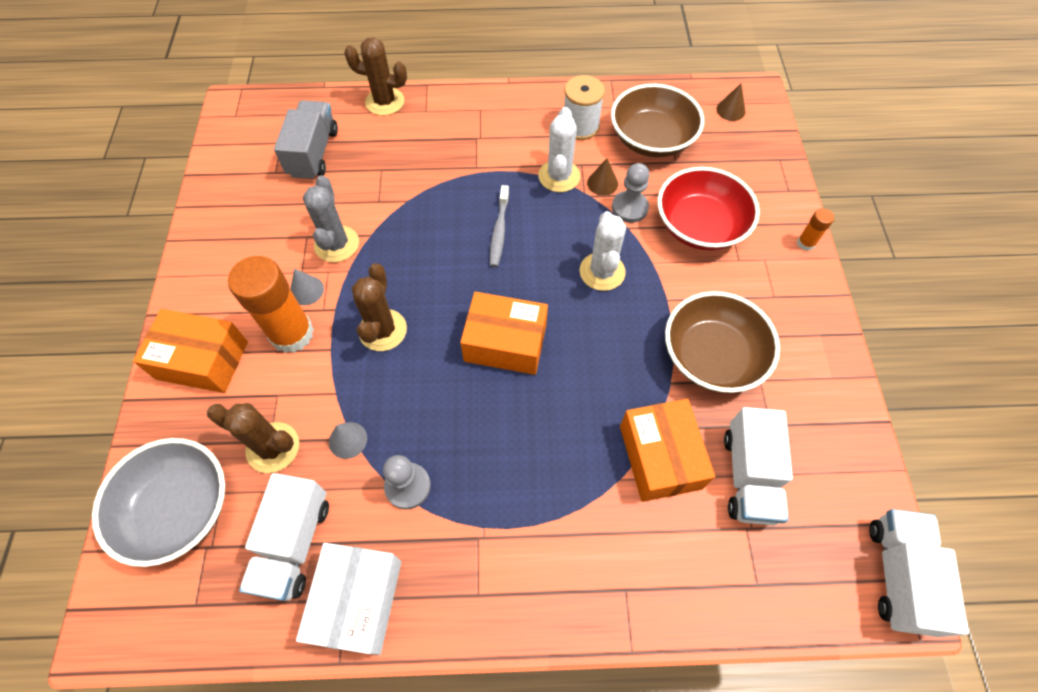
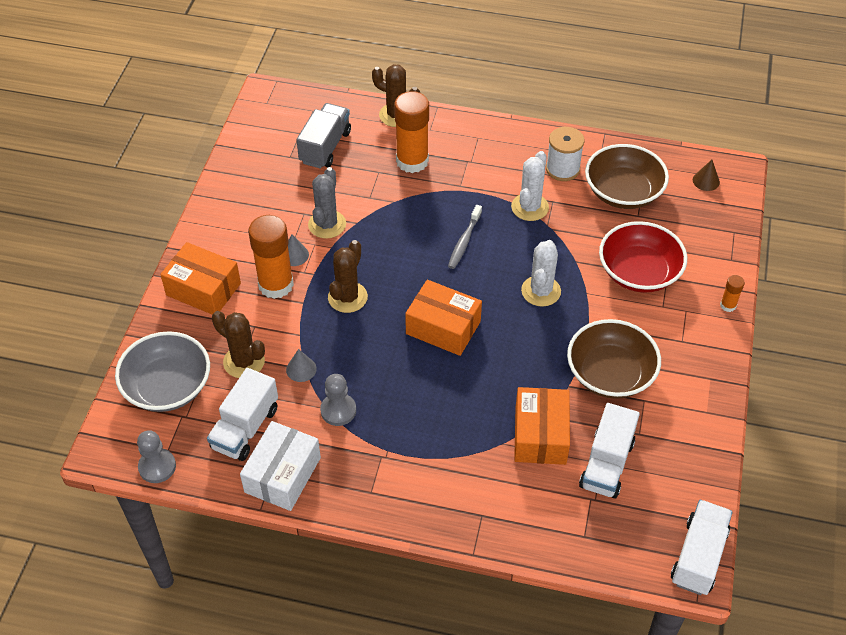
camera: 15 degrees right, 10 degrees down
brown cone [587,158,618,195] -> none
grey pawn [612,163,650,223] -> grey pawn moved to [137,430,176,483]
none -> orange glue stick [394,91,429,173]

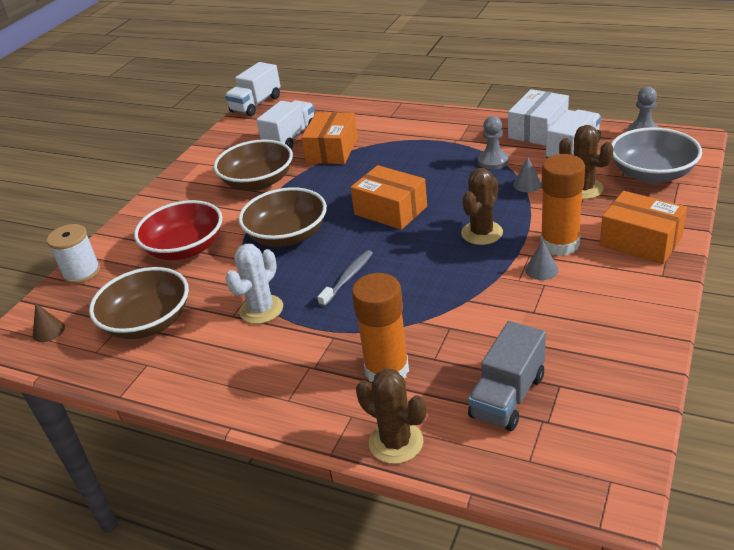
camera: 165 degrees left, 15 degrees down
grey cactus [308,167,346,239] -> none
white cactus [521,240,561,307] -> brown bowl [239,187,327,247]
white spool [546,127,585,181] -> white spool moved to [47,224,100,284]
orange glue stick [720,275,745,312] -> none

